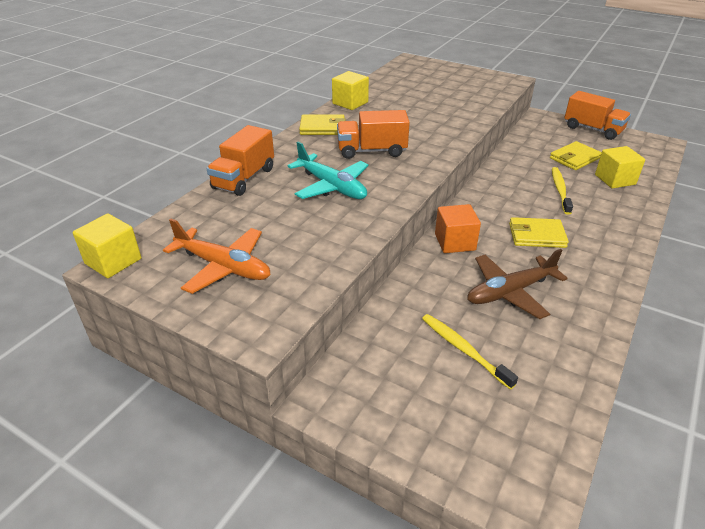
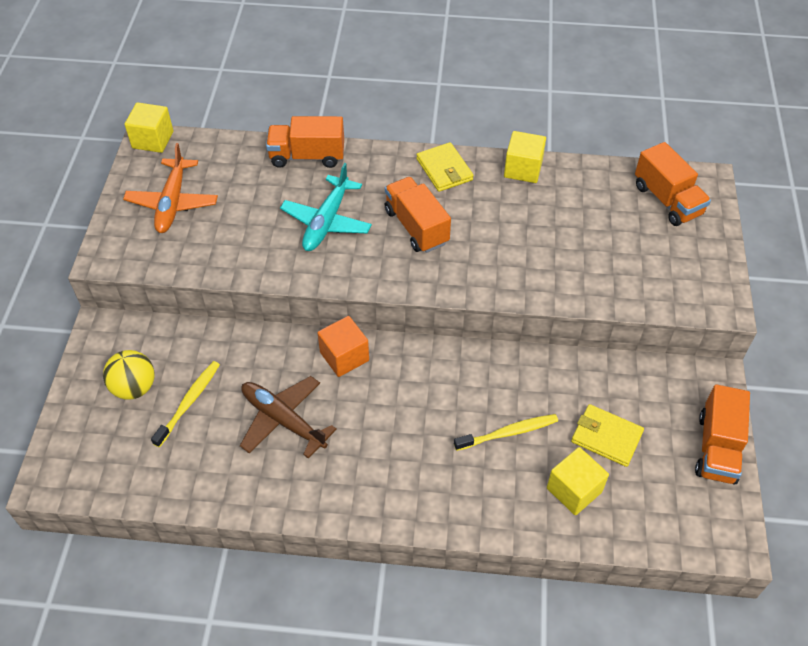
camera: 65 degrees right, 15 degrees up
yellow wallet [509,217,569,248] -> none
none -> yellow ball [103,350,155,400]
none -> orange truck [635,142,711,226]

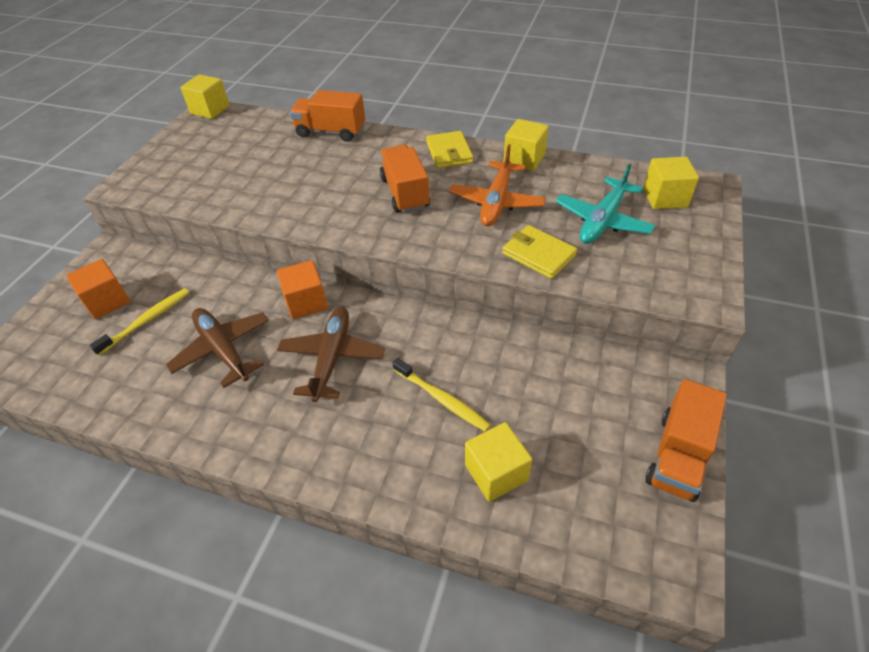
camera: 15 degrees right, 5 degrees down
yellow ball [103,350,155,400] -> orange cube [66,259,130,319]
orange plane [123,143,218,233] -> orange plane moved to [449,144,546,226]
turquoise plane [280,163,372,251] -> turquoise plane moved to [556,163,656,244]
yellow toothbrush [454,414,558,451] -> yellow toothbrush turned 45 degrees clockwise [393,358,491,432]
yellow wallet [571,404,644,467] -> yellow wallet moved to [502,225,577,279]
orange truck [635,142,711,226] -> yellow cube [643,157,699,209]
none -> brown plane [277,307,385,402]

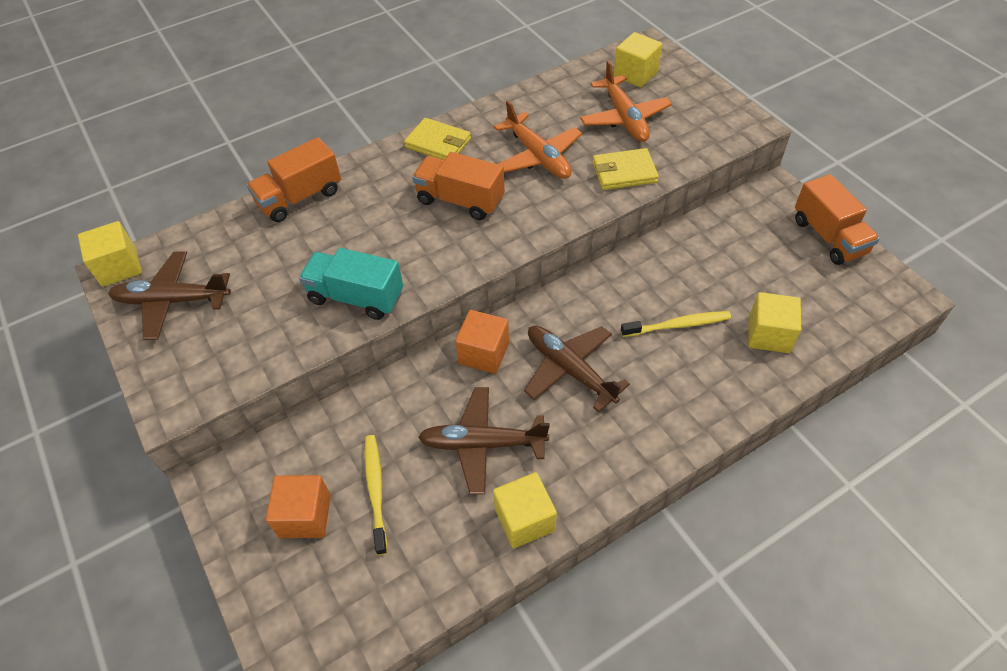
camera: 50 degrees left, 5 degrees up
yellow cube [504,119,549,171] -> yellow cube moved to [493,472,557,548]
turquoise plane [556,163,656,244] -> orange plane [580,60,672,142]
none -> brown plane [108,251,231,340]
none -> turquoise truck [299,248,403,320]

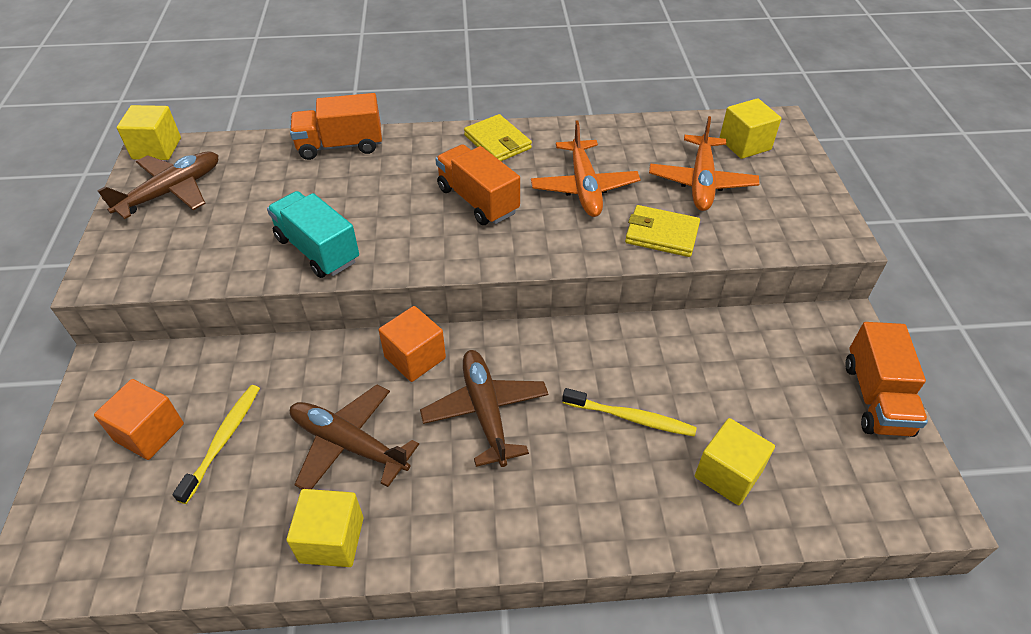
camera: 25 degrees right, 5 degrees down
brown plane [108,251,231,340] -> brown plane turned 105 degrees clockwise [97,152,219,219]

